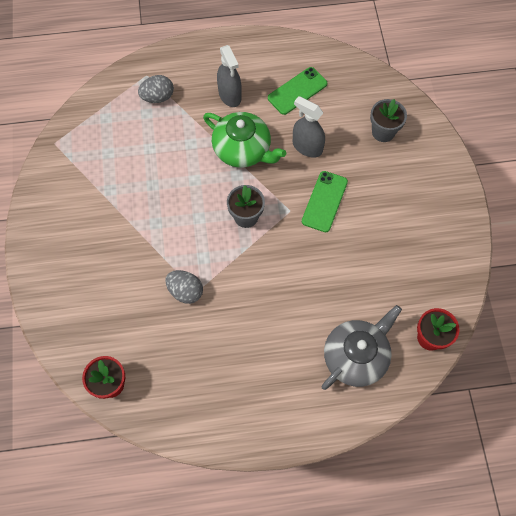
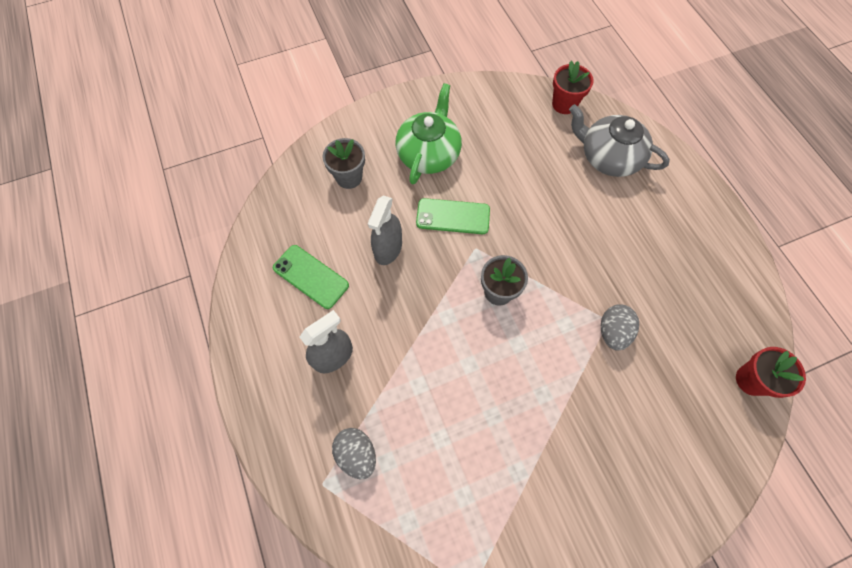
camera: 105 degrees left, 0 degrees up
green teapot [203,112,286,168] -> green teapot moved to [396,83,462,184]

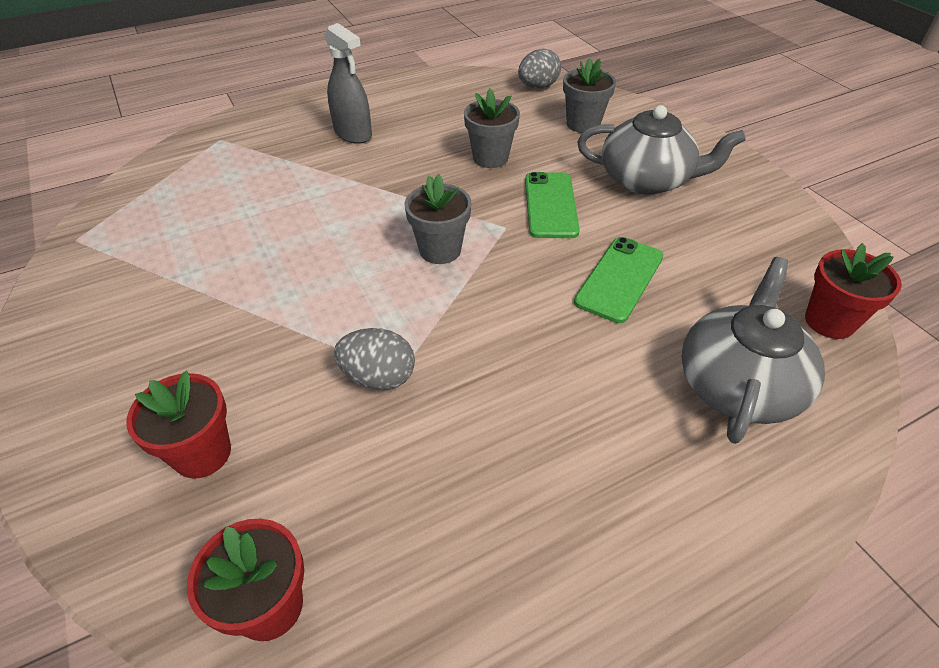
camera: 85 degrees right, 20 degrees down
green phone [273,245,349,309] -> green phone moved to [574,237,663,323]
grey egg [332,428,376,479] -> grey egg moved to [518,49,561,88]
grey spray bottle [368,195,402,265] -> grey flower pot [464,89,520,168]
green teapot [396,83,462,184] -> grey teapot [577,105,746,195]
none -> red flower pot [126,371,231,479]

